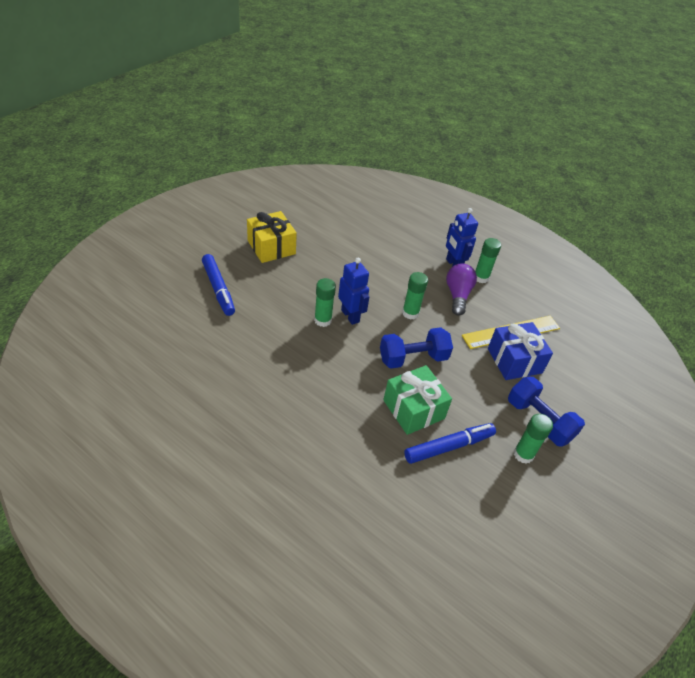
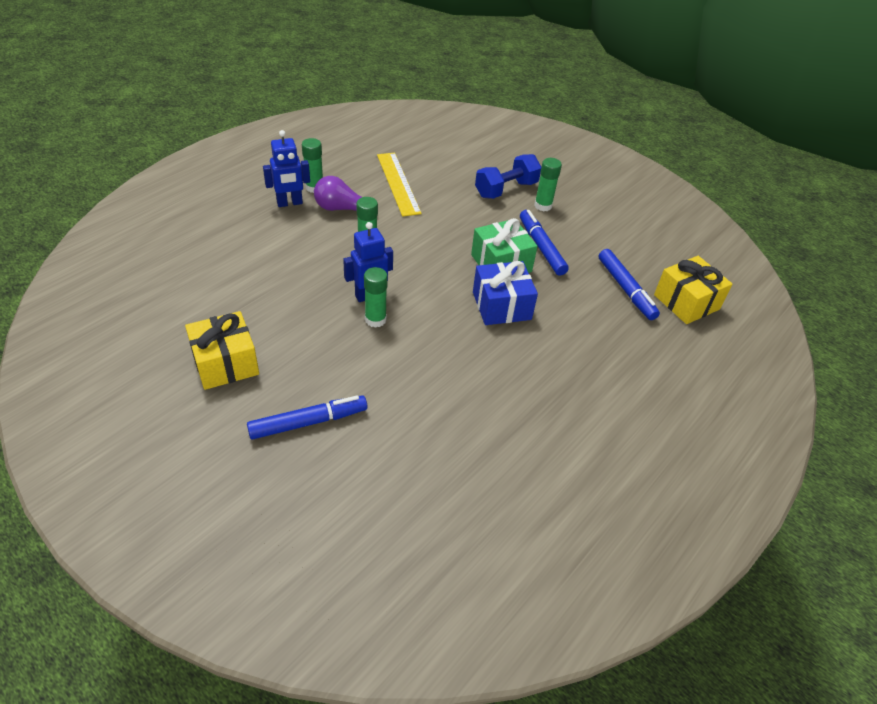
camera: 85 degrees left, 0 degrees up
blue dumbbell [380,327,453,369] -> none
blue gift [488,322,553,380] -> blue gift moved to [473,261,538,325]
none -> blue marker [599,249,660,320]
none -> yellow gift [654,256,733,324]

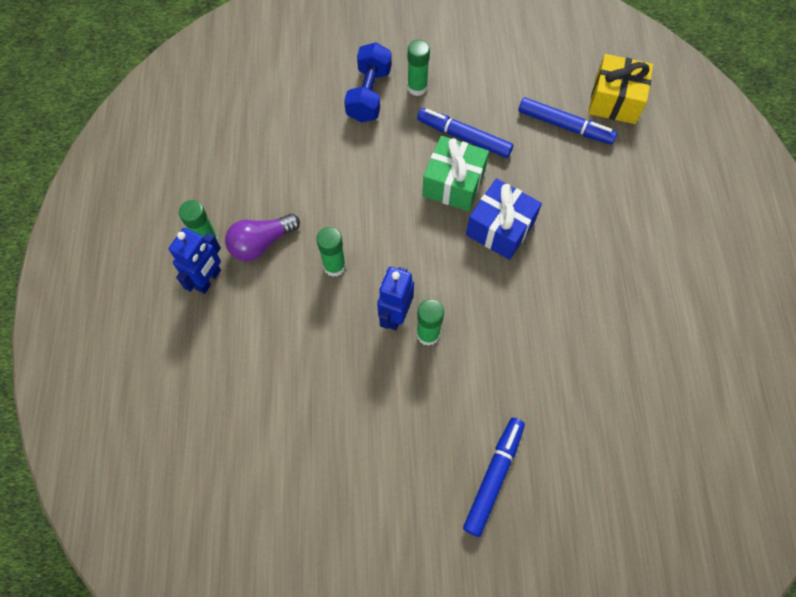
camera: 40 degrees left, 20 degrees up
yellow gift [185,311,259,390] -> none
yellow ruler [377,153,422,217] -> none

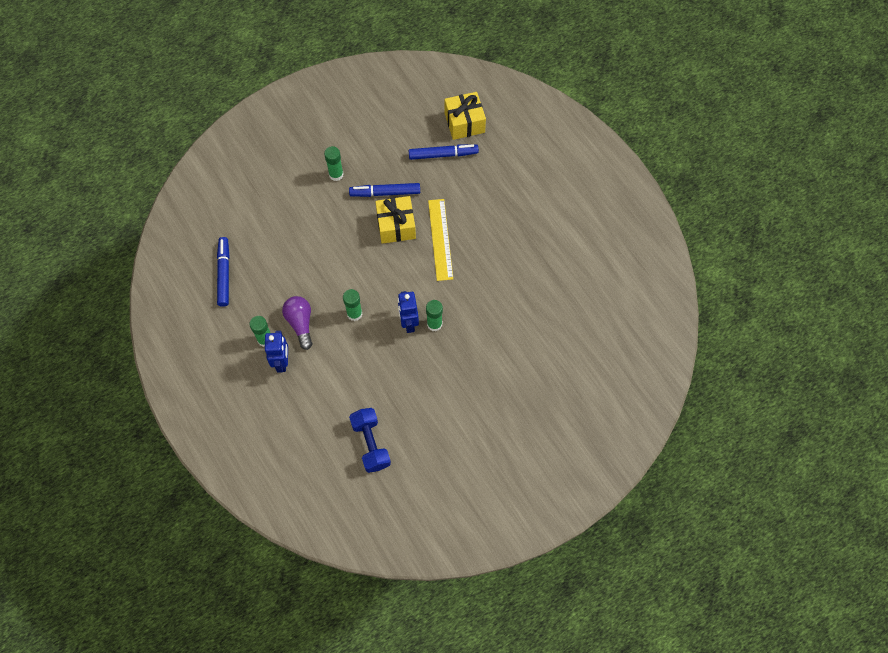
camera: 30 degrees left, 0 degrees up
purple light bulb [225,214,300,261] -> purple light bulb turned 135 degrees clockwise [282,296,312,350]
blue dumbbell [344,42,392,122] -> blue dumbbell moved to [349,408,391,473]
green gift [422,136,489,212] -> yellow gift [375,196,416,244]
blue marker [463,418,525,537] -> blue marker moved to [217,237,230,307]
blue gift [466,178,542,260] -> yellow ruler [428,199,453,281]

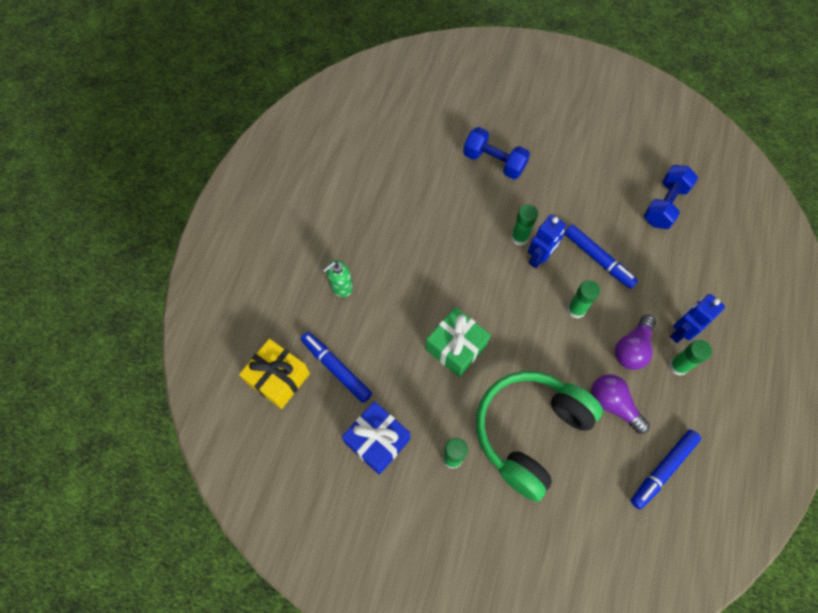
camera: 130 degrees left, 0 degrees up
blue marker [349,183,420,197] -> blue marker moved to [564,224,638,289]
yellow gift [375,196,416,244] -> green gift [426,307,491,377]
yellow ruler [428,199,453,281] -> none
none -> green soap dispenser [323,260,353,297]
none -> blue gift [342,401,410,475]
none -> blue dumbbell [463,127,530,179]
none -> green headphones [476,371,603,502]
none -> purple light bulb [591,374,650,434]

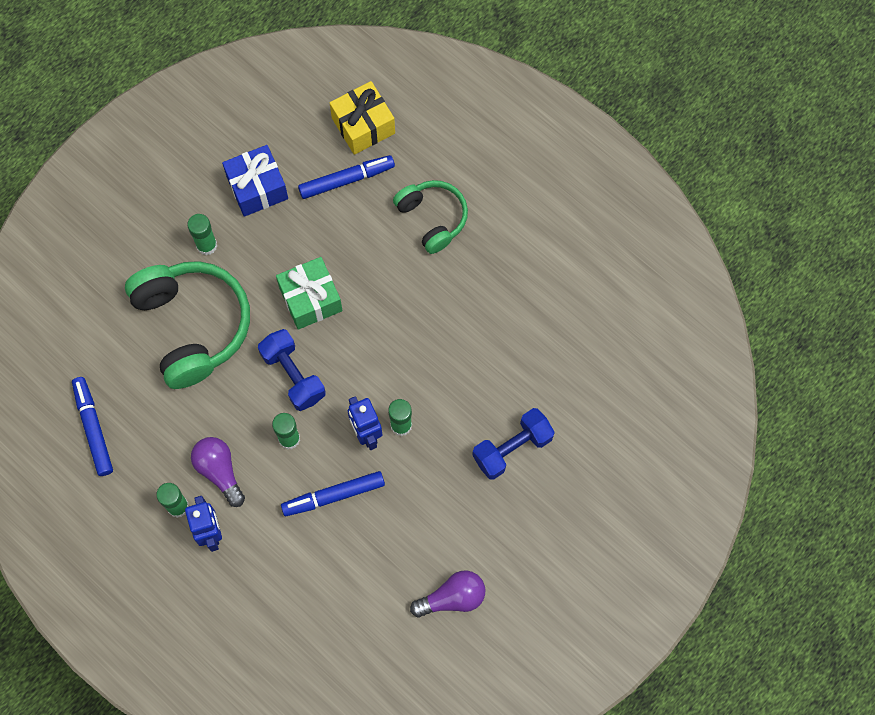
camera: 115 degrees right, 5 degrees up
green soap dispenser [323,260,353,297] -> green headphones [393,180,468,254]
purple light bulb [591,374,650,434] -> purple light bulb moved to [410,571,485,617]
blue dumbbell [644,165,698,229] -> blue dumbbell moved to [258,329,326,411]

